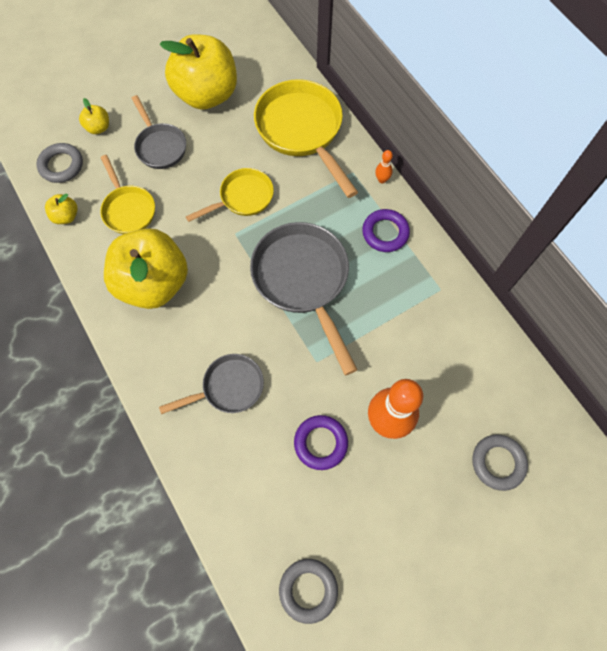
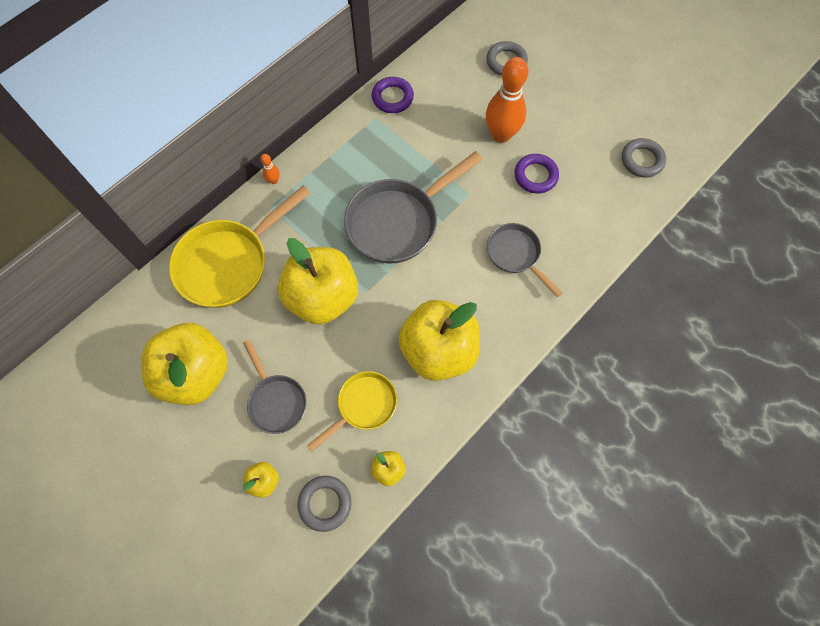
camera: 105 degrees left, 0 degrees up
grey pan [132,95,186,169] -> grey pan turned 105 degrees clockwise [243,340,307,434]
yellow pan [186,168,274,222] -> yellow apple [278,238,358,325]
purple ring [362,209,410,252] -> purple ring moved to [372,77,414,113]

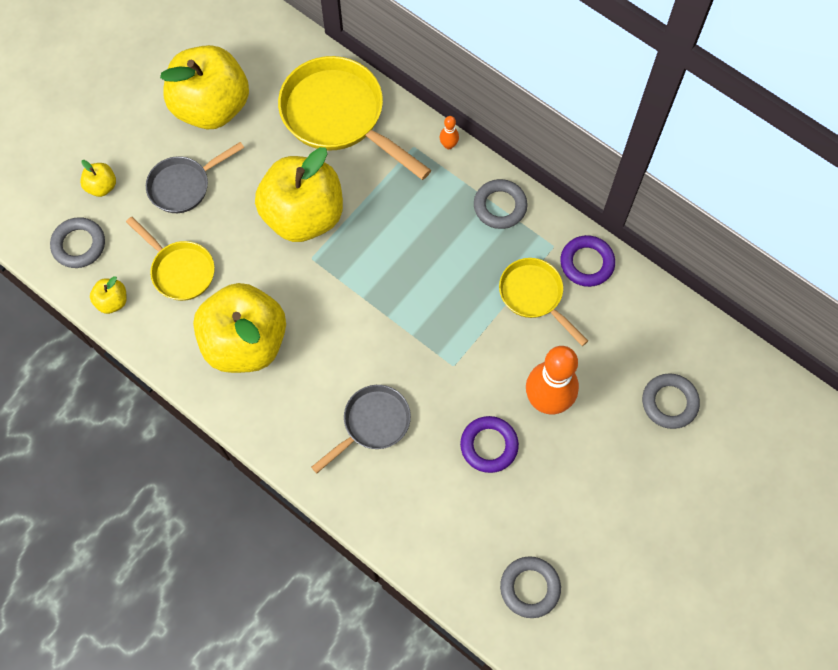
camera: 85 degrees right, 0 degrees up
grey pan [344,151,483,264] -> none
none -> grey ring [474,179,527,229]
none -> yellow pan [499,258,588,346]

